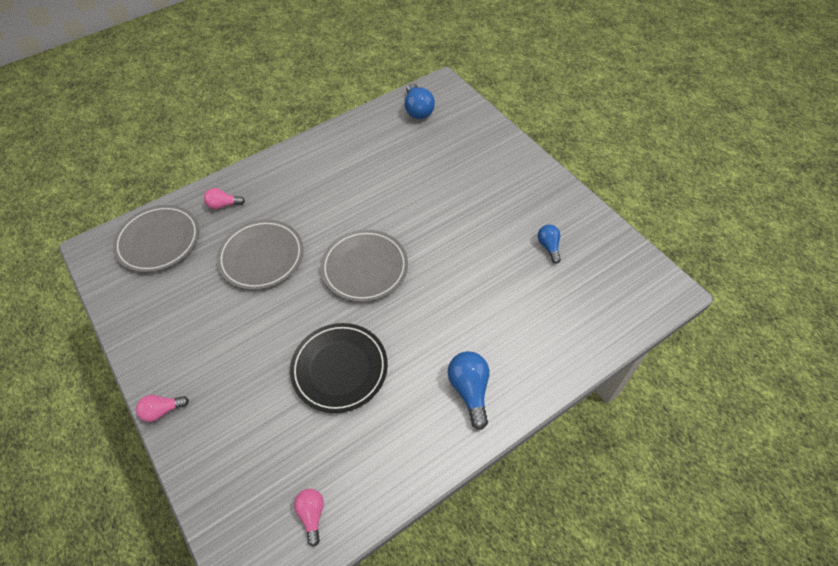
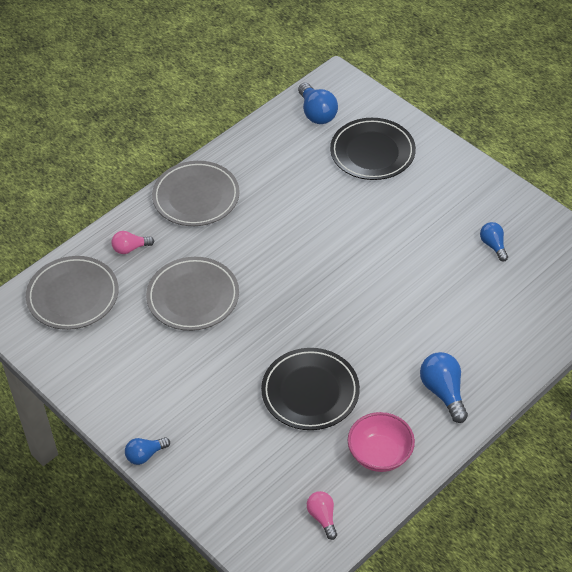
camera: 10 degrees left, 5 degrees down
pink light bulb [136,395,189,422] -> blue light bulb [125,437,170,465]
grey plate [321,230,408,302] -> grey plate moved to [152,161,240,226]
none -> black plate [330,118,416,180]
none -> pink bowl [348,412,415,472]

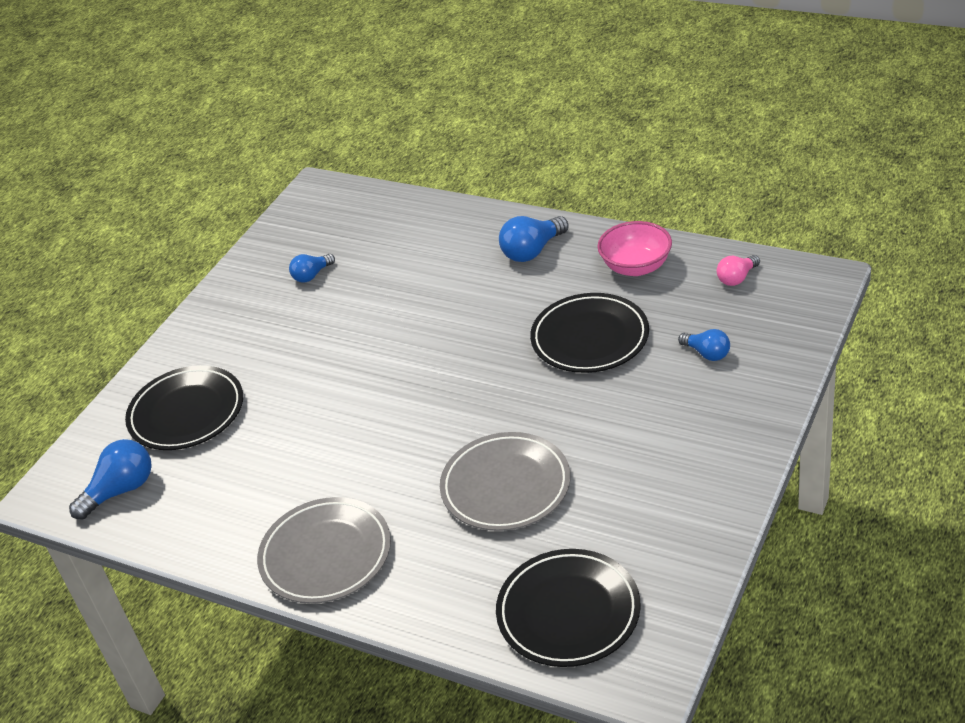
camera: 105 degrees left, 10 degrees down
grey plate [26,256,118,330] -> black plate [496,549,641,667]
pink light bulb [111,231,154,254] -> none
blue light bulb [125,437,170,465] -> blue light bulb moved to [678,329,730,361]

